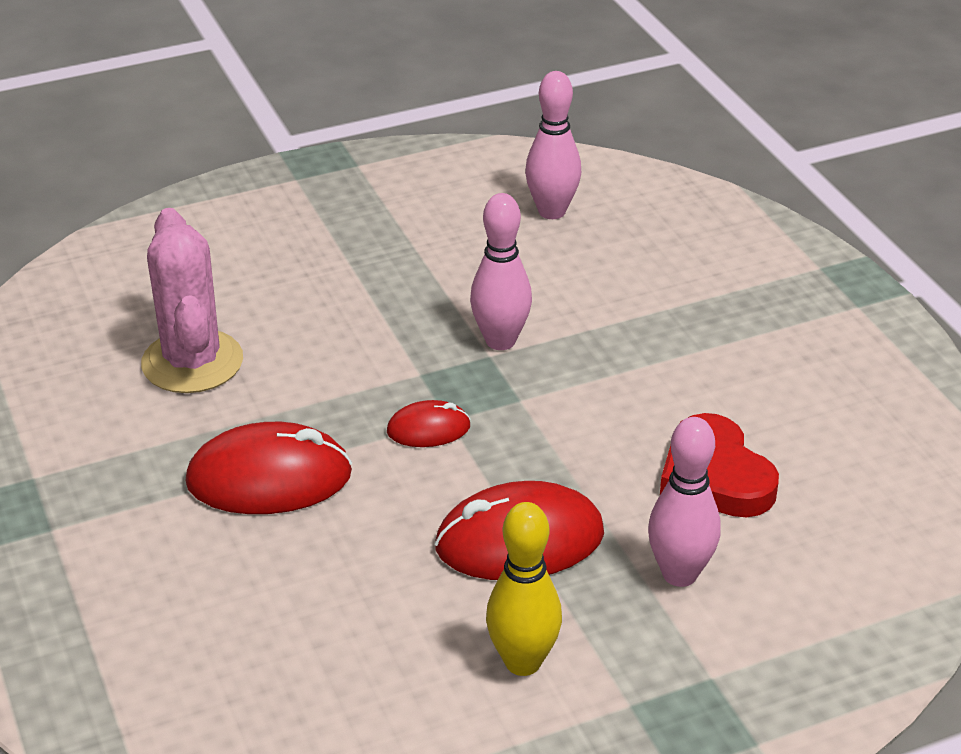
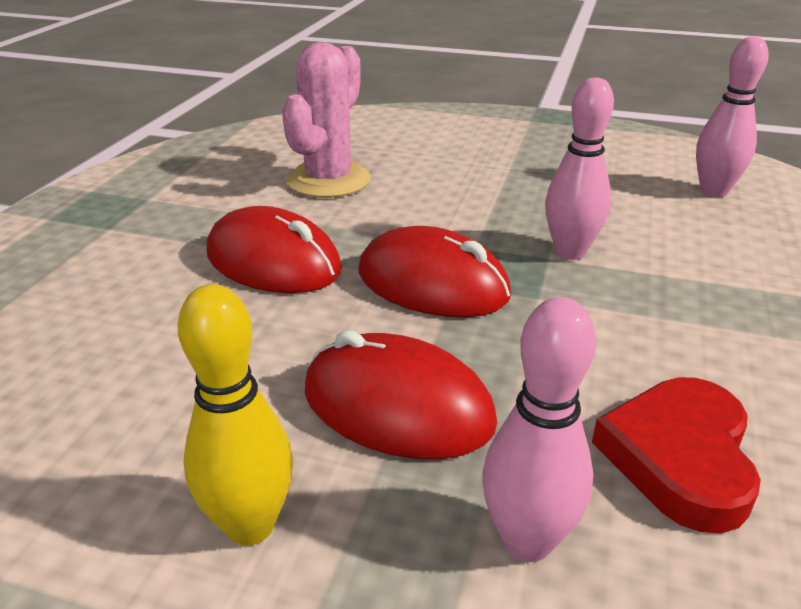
camera: 40 degrees right, 5 degrees down
red mouse [387,400,471,447] -> red mouse [359,226,511,317], size x1.89

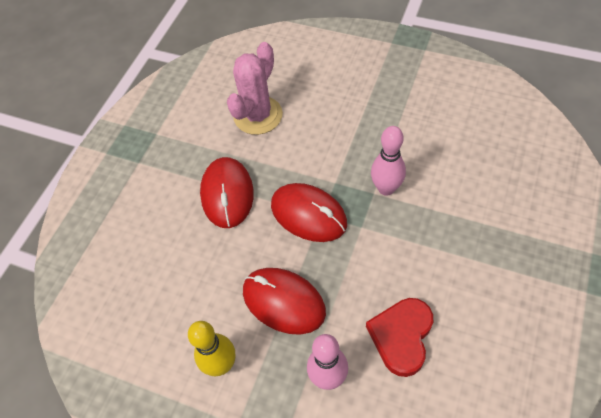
camera: 10 degrees right, 25 degrees up
red mouse [207,206,342,293] -> red mouse turned 45 degrees clockwise [200,157,254,228]
pink bowling pin [696,36,769,197] -> none

